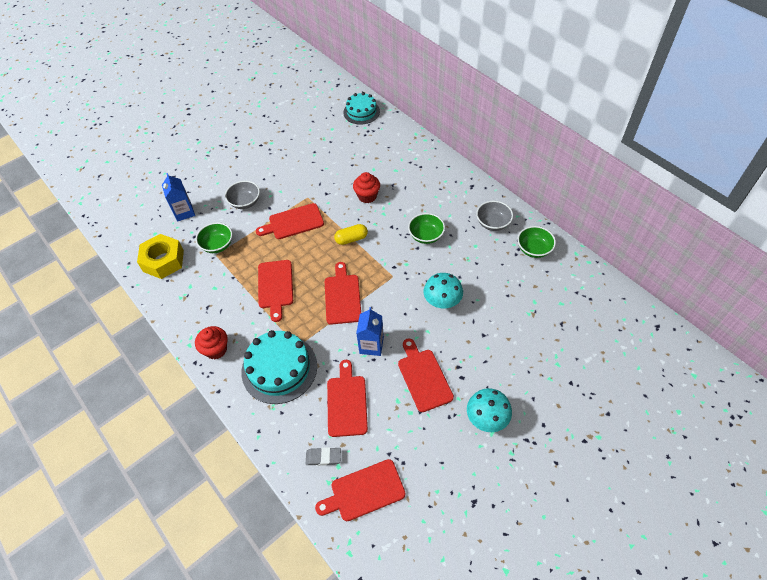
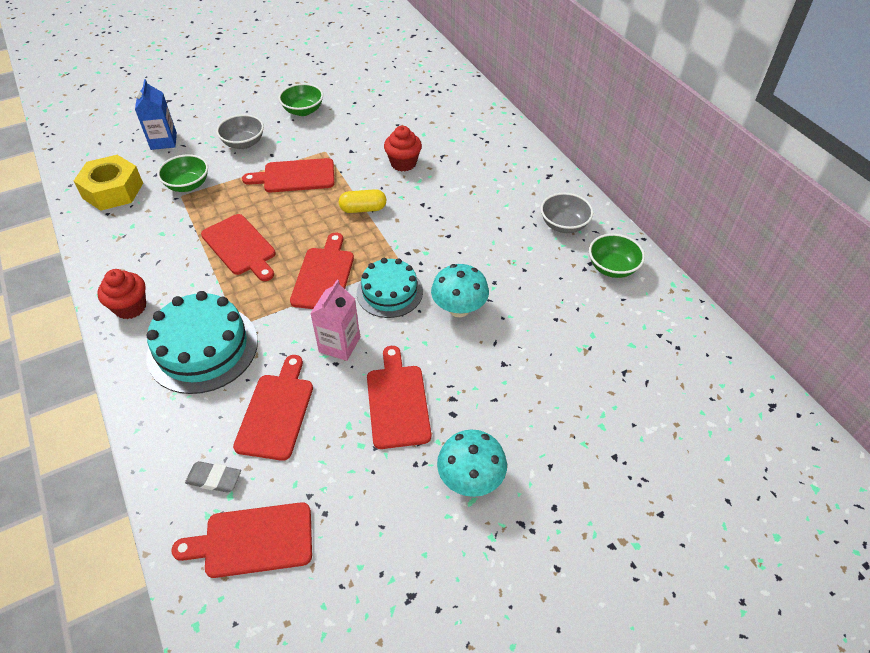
camera: 10 degrees right, 5 degrees down
red cutting board [258,260,293,322] -> red cutting board turned 45 degrees counterclockwise [201,214,276,281]
turquoise cake [344,92,380,125] -> turquoise cake moved to [357,258,423,318]
blue carton [356,307,384,356] -> pink carton [310,280,360,361]
green bowl [408,213,445,244] -> green bowl moved to [278,83,323,116]

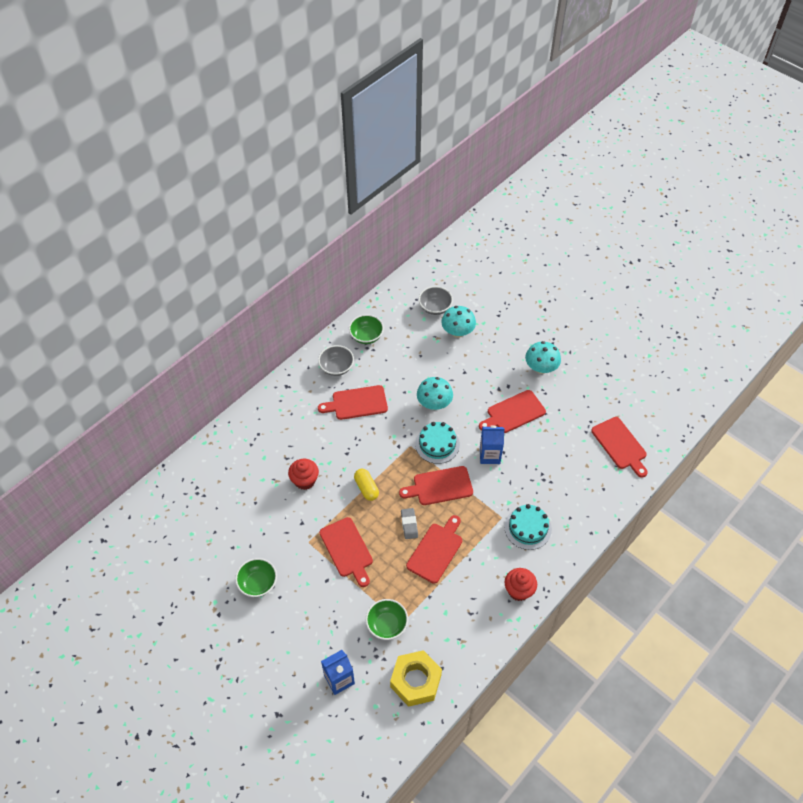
camera: 110 degrees left, 5 degrees up
turquoise cake [146,291,258,394] -> turquoise cake [504,504,552,550], size x0.65
grey eraser [185,461,241,493] -> grey eraser moved to [401,508,418,539]
grey bowl [216,114,264,149] -> grey bowl moved to [419,286,453,315]
red cutting board [233,355,313,461] -> red cutting board moved to [318,385,388,420]
pink carton [310,280,360,361] -> blue carton [480,425,505,464]
none -> turquoise mushroom [441,306,476,338]

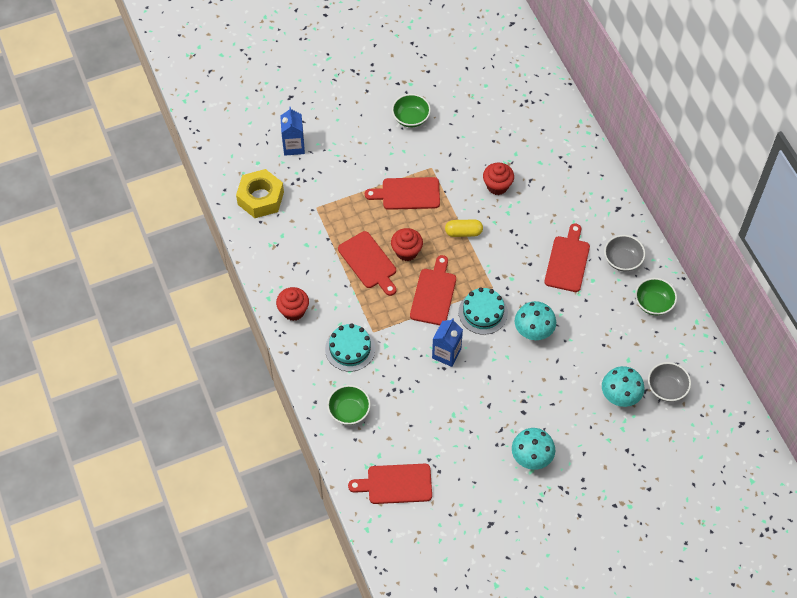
camera: 115 degrees right, 5 degrees up
green bowl [366,599,408,640] -> green bowl moved to [327,385,371,425]
grey eraser [401,508,418,539] -> red cupcake [391,228,423,261]
red cutting board [479,390,546,433] -> none

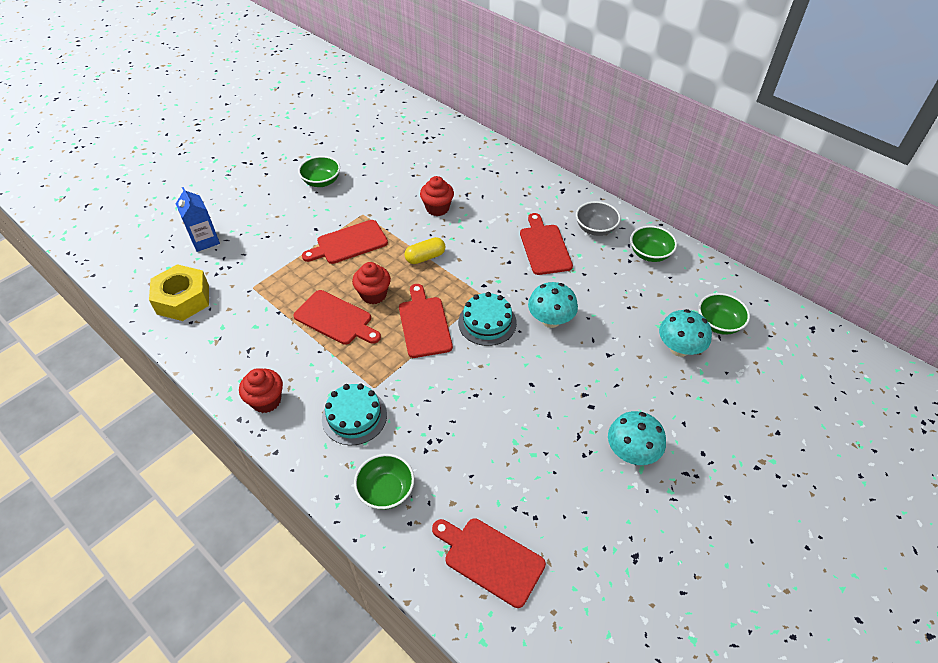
camera: 25 degrees left, 10 degrees down
red cutting board [348,464,432,504] -> red cutting board turned 60 degrees clockwise [432,518,546,608]
blue carton [432,318,463,367] -> none
grey bowl [648,362,691,402] -> green bowl [698,293,750,335]

